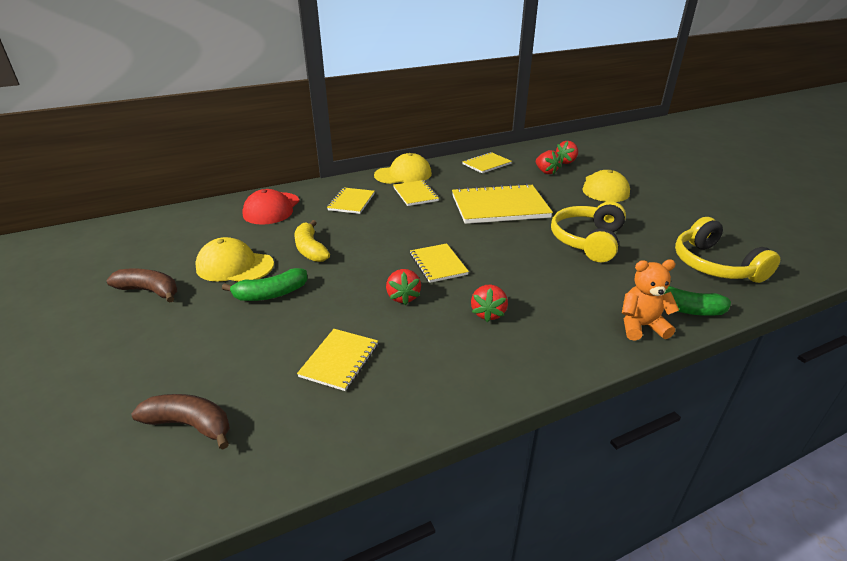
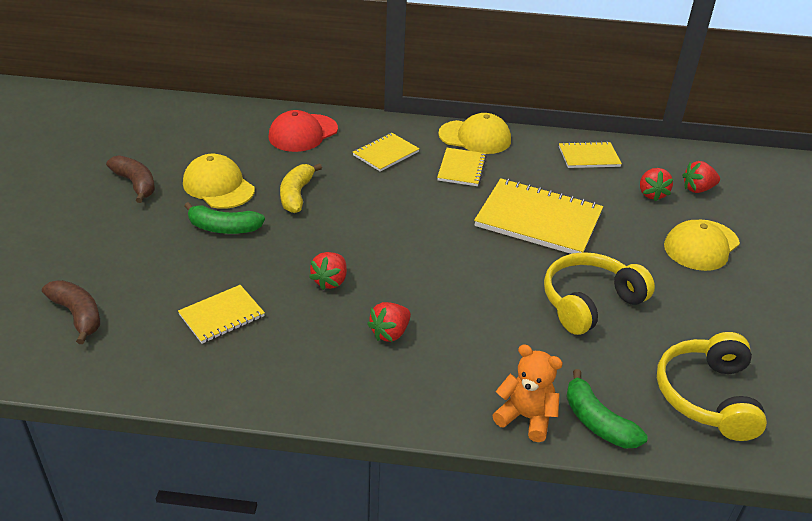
camera: 30 degrees right, 5 degrees up
yellow notebook [410,243,469,283] -> none

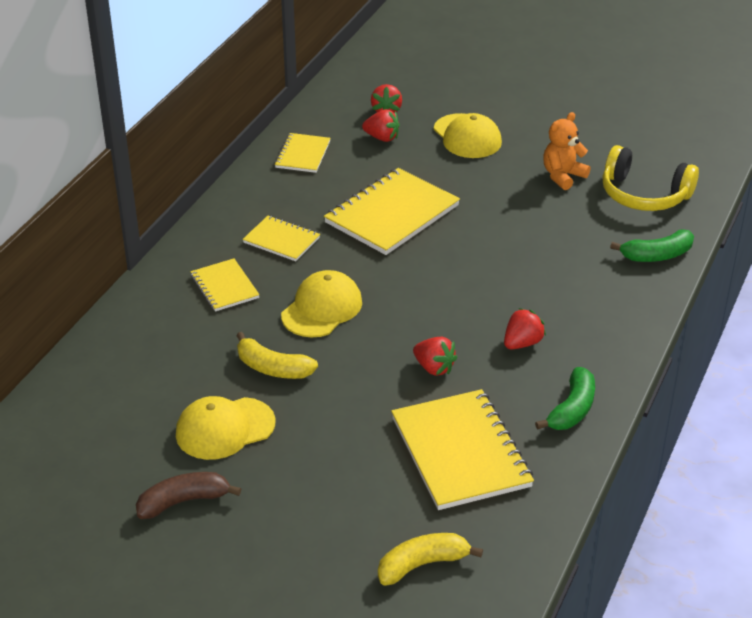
camera: 70 degrees left, 0 degrees up
brown banana [42,280,100,344] -> yellow banana [378,533,483,586]
yellow notebook [178,285,265,344] -> yellow notebook [391,389,534,510], size x1.83
green banana [184,202,265,234] -> green banana moved to [535,367,595,430]
red cap [269,110,338,152] -> none
red strawberry [367,302,411,342] -> red strawberry turned 105 degrees counterclockwise [504,308,546,350]
yellow cap [438,113,511,154] -> yellow cap moved to [281,270,362,337]
orange teddy bear [492,344,563,442] -> orange teddy bear moved to [543,112,591,190]
yellow headphones [544,252,655,335] -> none

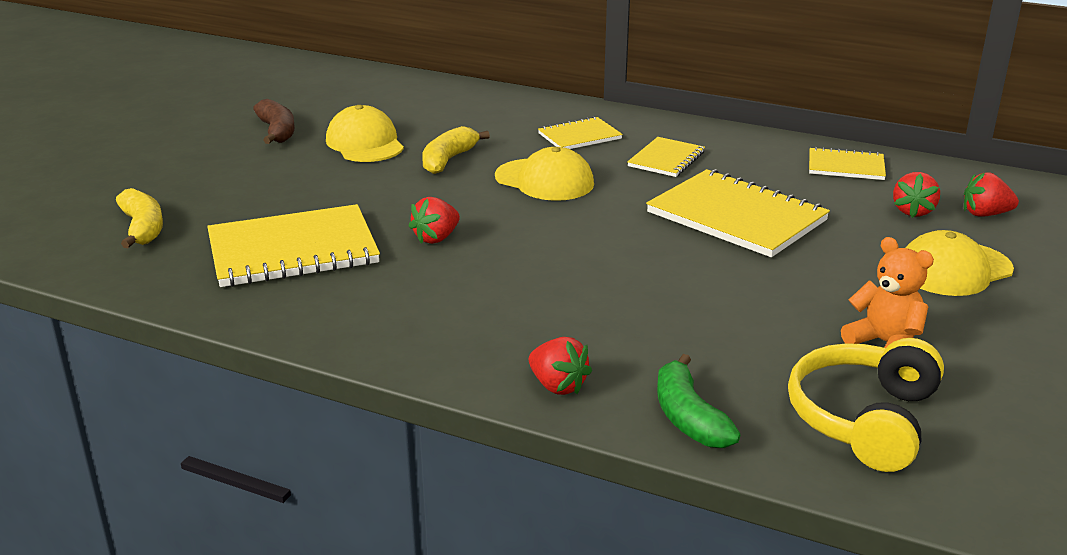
camera: 90 degrees right, 10 degrees down
red strawberry [504,308,546,350] -> red strawberry moved to [529,337,592,395]
green banana [535,367,595,430] -> none

